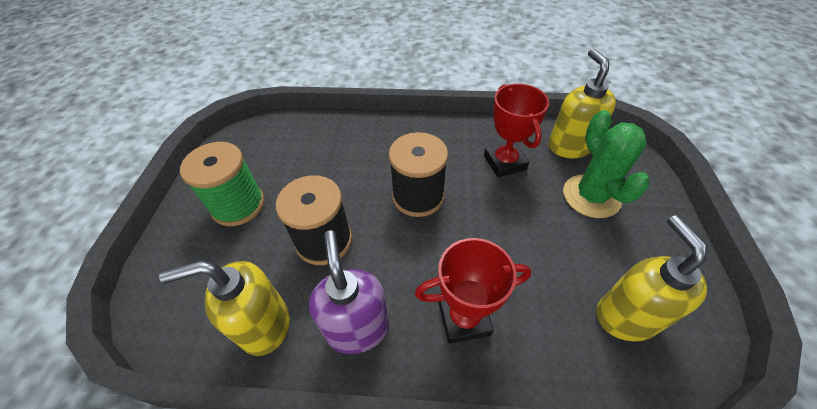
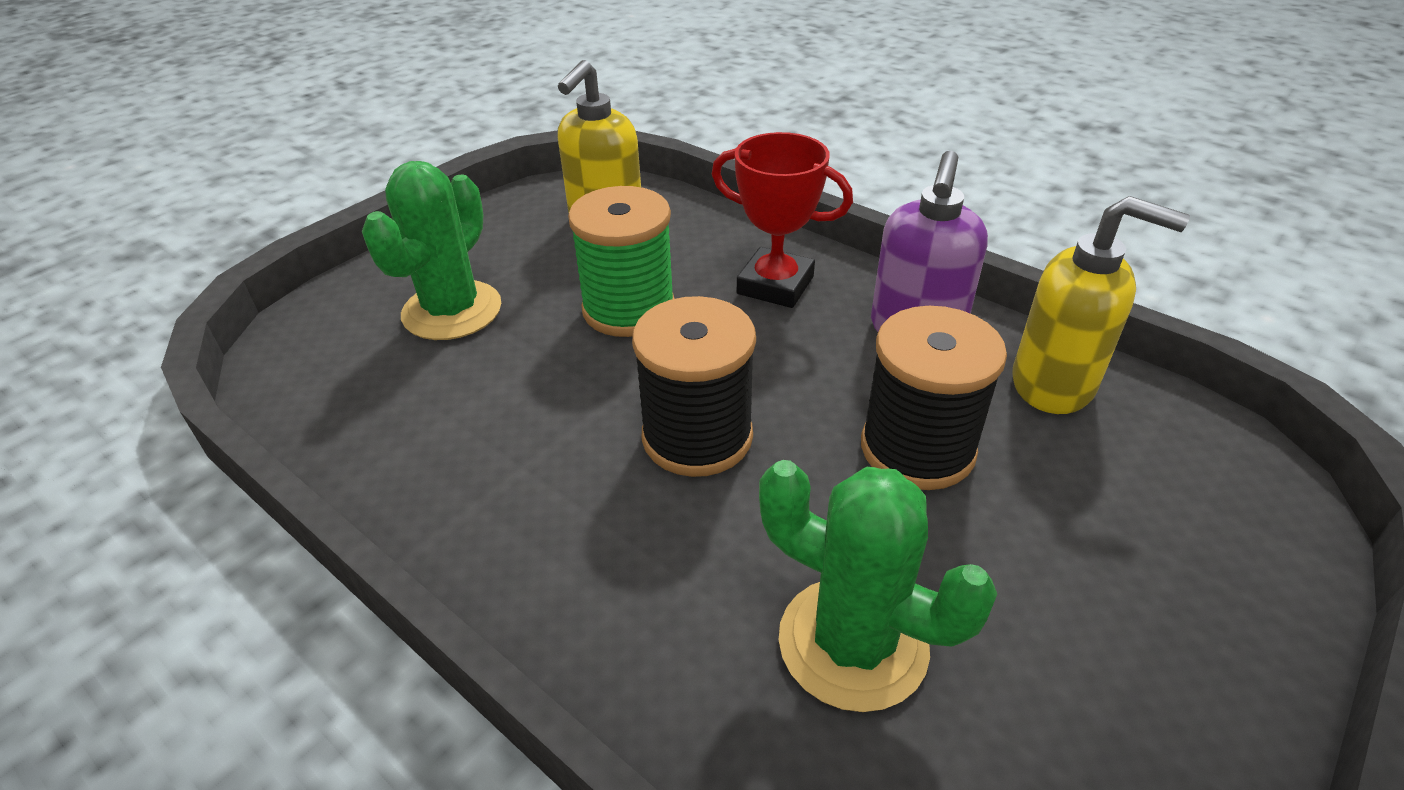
camera: 145 degrees left, 10 degrees down
green spool [180,142,265,226] -> green spool moved to [568,186,675,337]
red trophy [484,84,549,177] -> none
yellow soap dispenser [548,49,616,159] -> none
none -> green cactus [759,460,997,712]

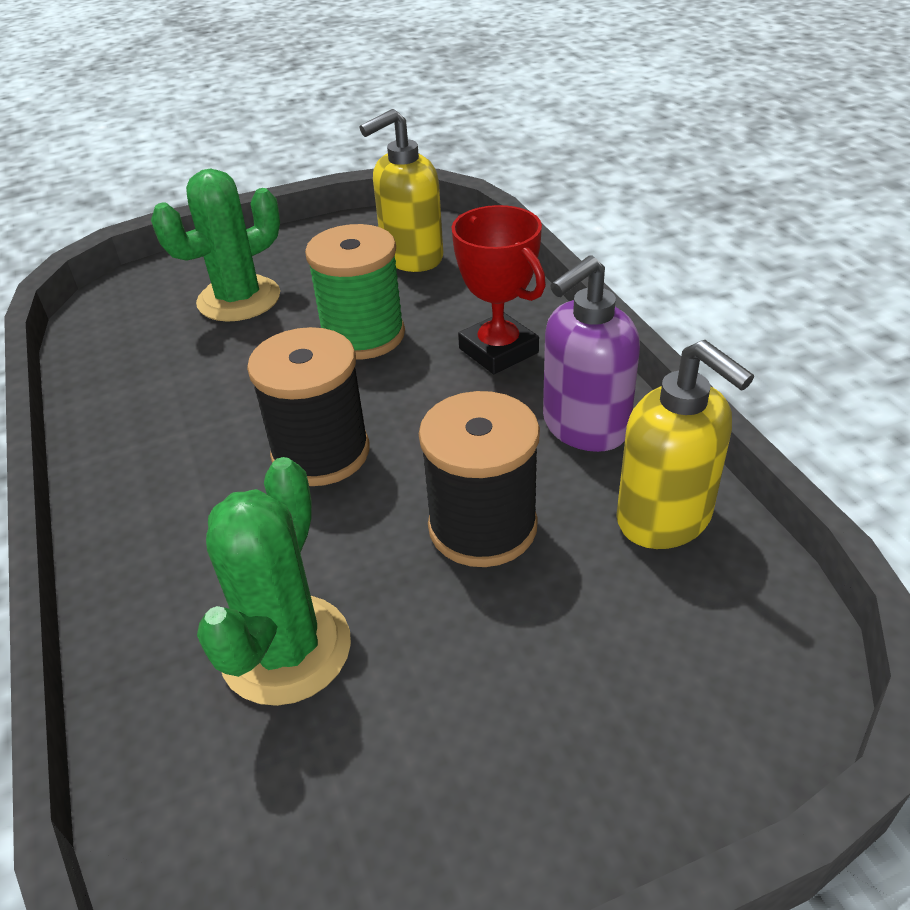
camera: 30 degrees right, 0 degrees up
green cactus [759,460,997,712] -> green cactus turned 45 degrees clockwise [197,457,351,706]

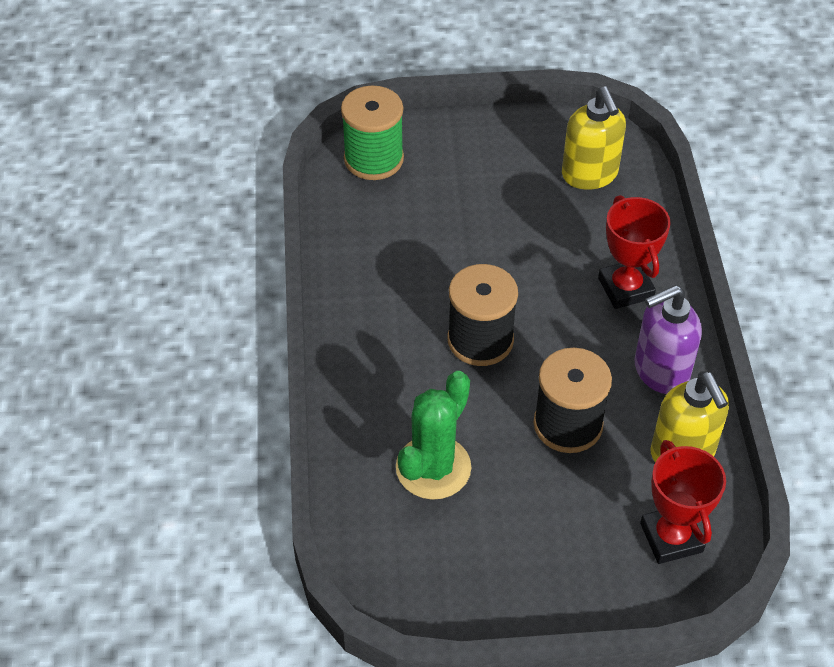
camera: 15 degrees right, 10 degrees up
green cactus [151,168,280,322] -> none
green spool [305,224,405,359] -> green spool moved to [341,85,404,180]
yellow soap dispenser [359,109,443,272] -> yellow soap dispenser turned 90 degrees counterclockwise [562,87,626,190]
none -> red trophy [640,440,726,564]

